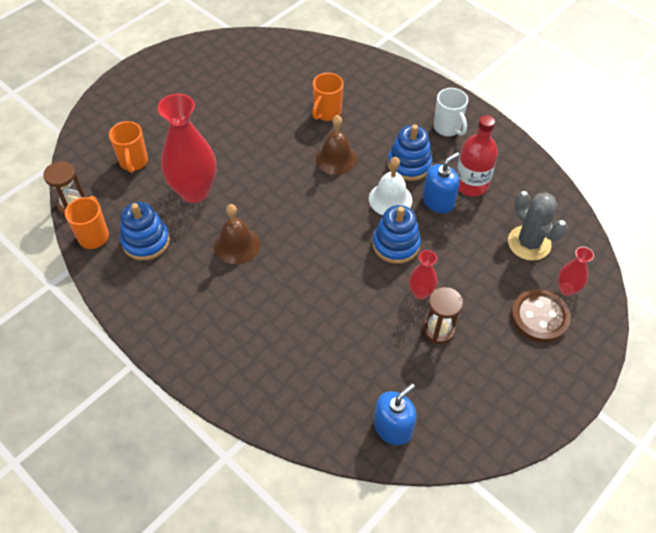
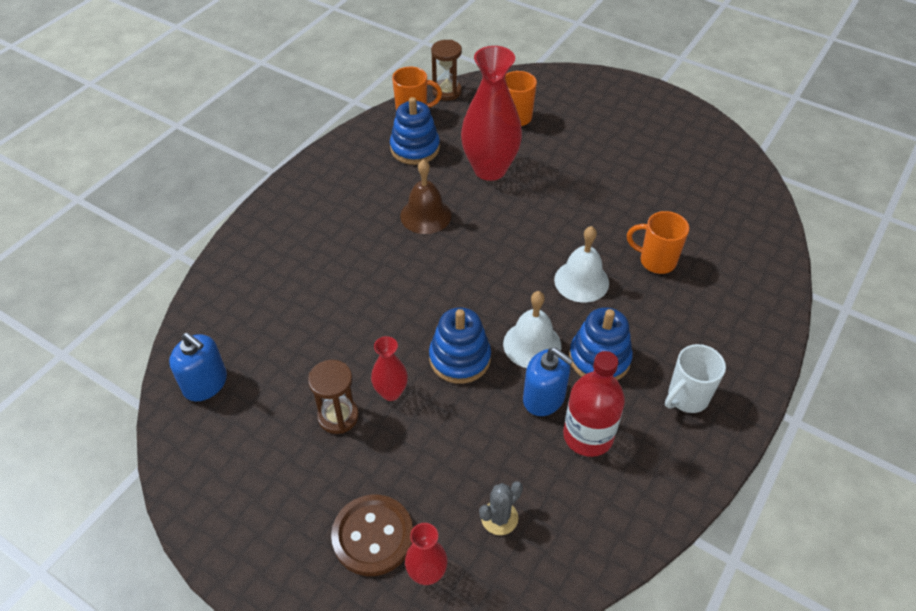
camera: 80 degrees right, 5 degrees down
brown bell [315,115,357,175] -> white bell [554,226,609,303]
grey cactus [508,191,568,261] -> grey cactus [479,481,523,535], size x0.58

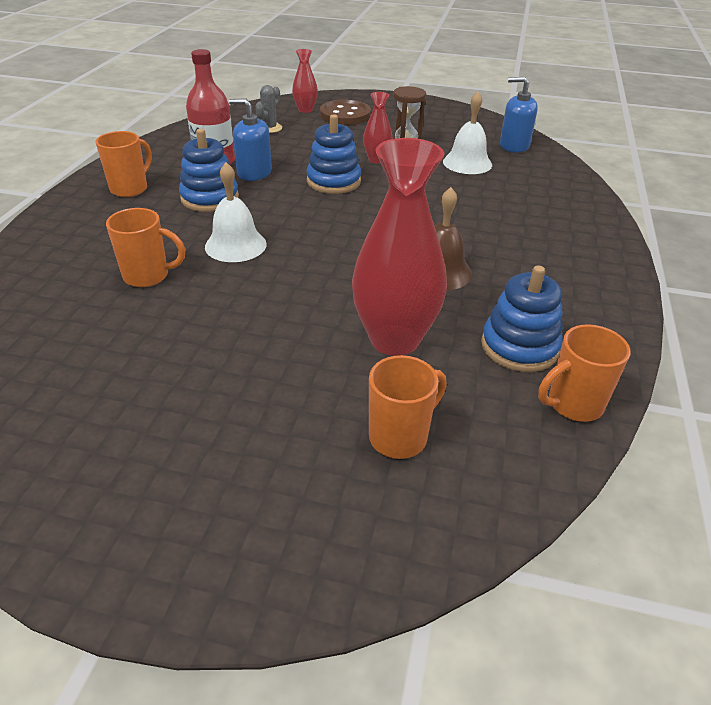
camera: 160 degrees right, 10 degrees down
brown hourglass [431,40,462,101] -> none
white bell [503,291,561,368] -> white bell moved to [443,91,492,174]
white mug [665,344,726,413] -> orange mug [95,131,152,197]

